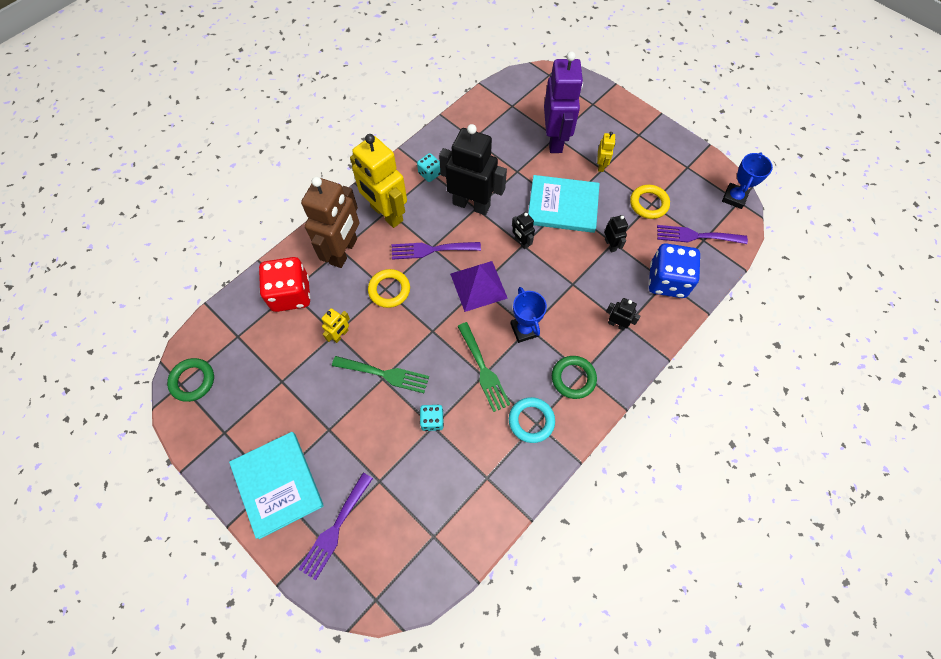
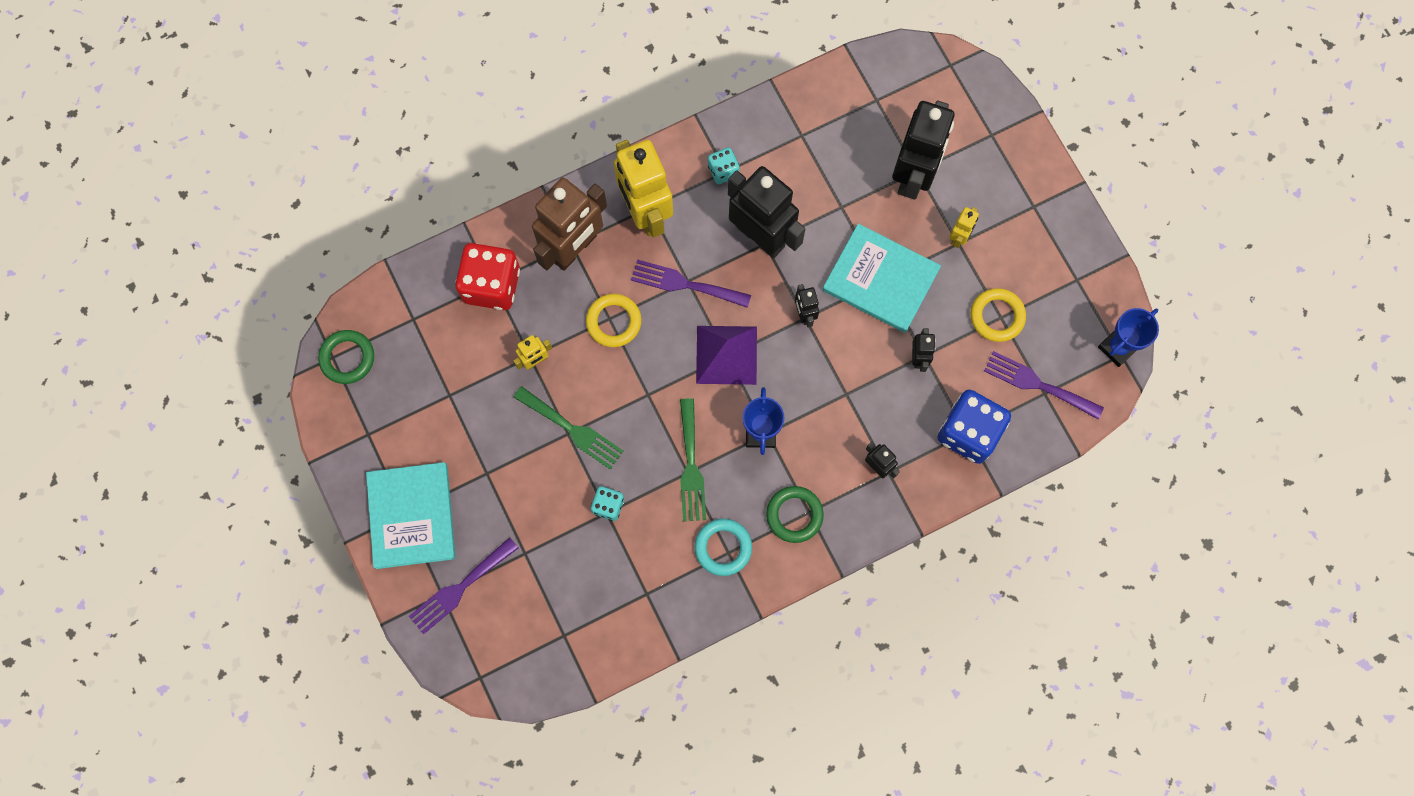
camera: 20 degrees right, 10 degrees up
purple robot [544,51,583,153] -> black robot [892,101,955,200]

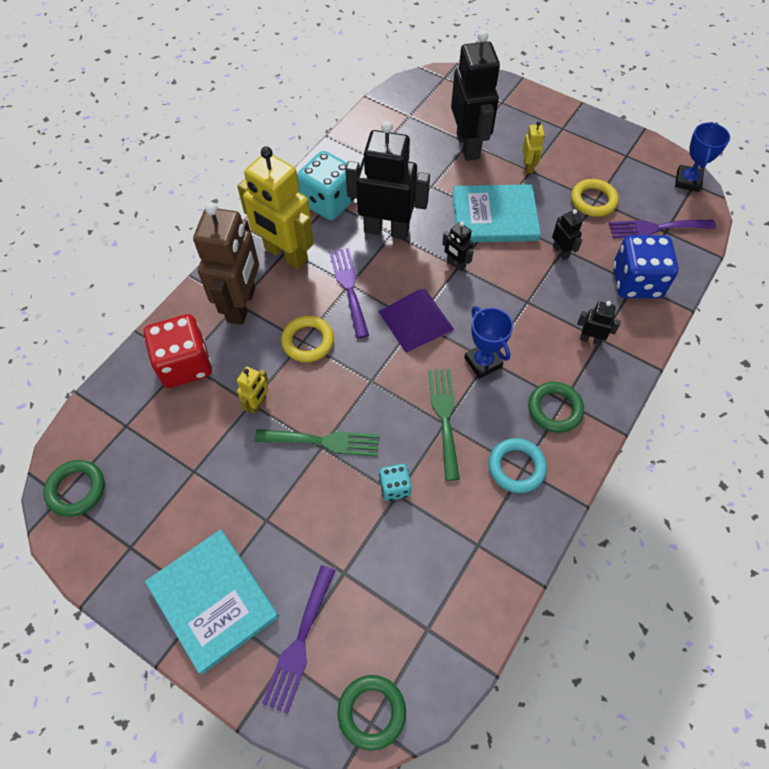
camera: 30 degrees left, 15 degrees down
purple fork [631,259,751,308] -> purple fork turned 90 degrees clockwise [329,248,369,338]
green fork [680,398,706,521] -> green fork turned 150 degrees counterclockwise [428,369,460,481]
turquoise dice [708,148,740,184] -> turquoise dice [297,151,355,220], size x1.98
none -> green ring [337,675,406,751]

